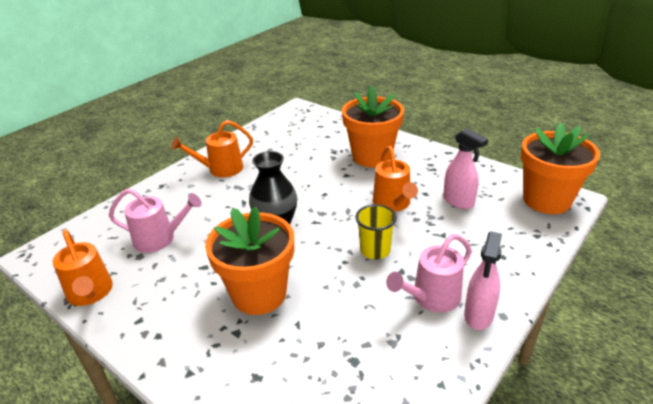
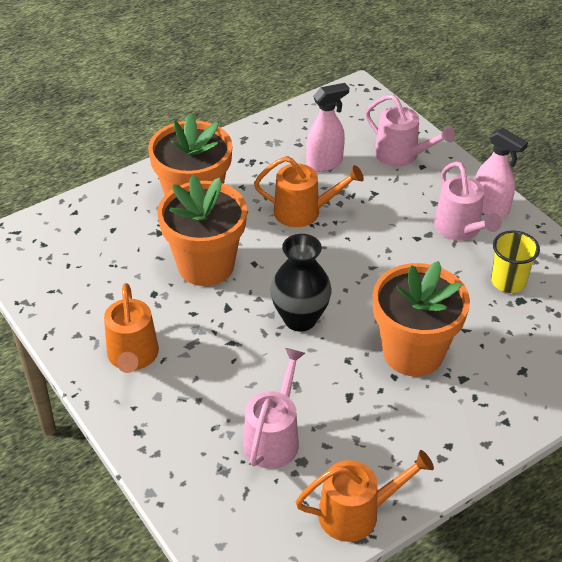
camera: 75 degrees left, 10 degrees up
yellow cup [355,204,397,259] -> yellow cup moved to [491,230,540,293]
orange flower pot [521,123,600,214] -> orange flower pot moved to [158,175,247,286]
none -> pink watering can [365,94,455,167]

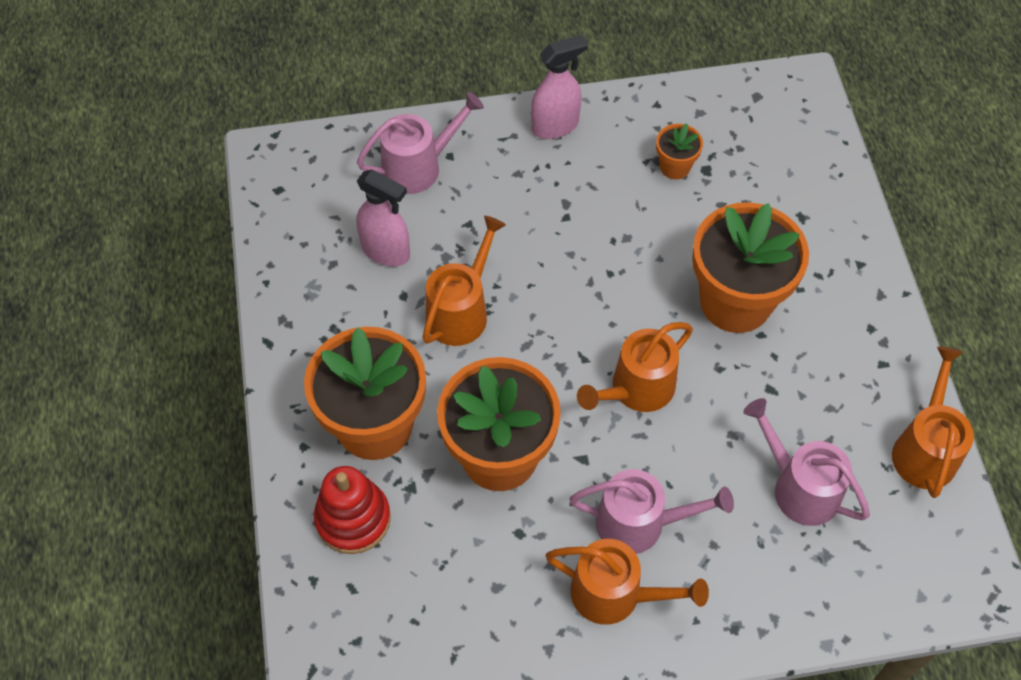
camera: 65 degrees left, 15 degrees up
black vase [271,234,331,332] -> orange watering can [577,322,693,412]
pink spray bottle [306,83,349,172] -> pink spray bottle turned 120 degrees clockwise [356,169,410,266]
pink watering can [434,161,502,241] -> pink watering can moved to [570,469,734,554]
yellow cup [491,230,540,293] -> orange flower pot [656,123,703,179]
none -> red stacking toy [314,466,391,554]

